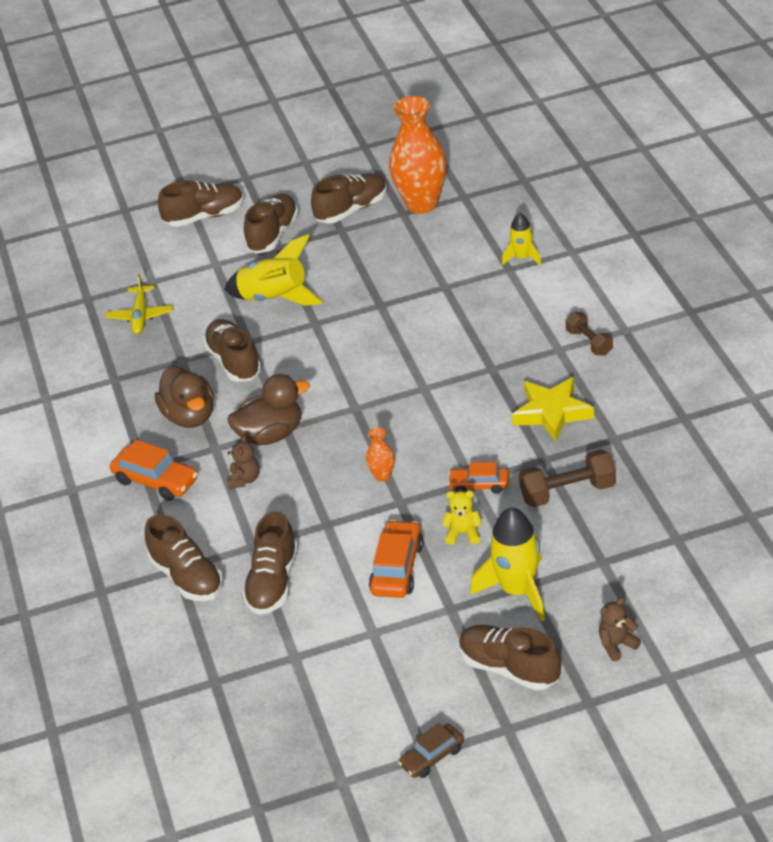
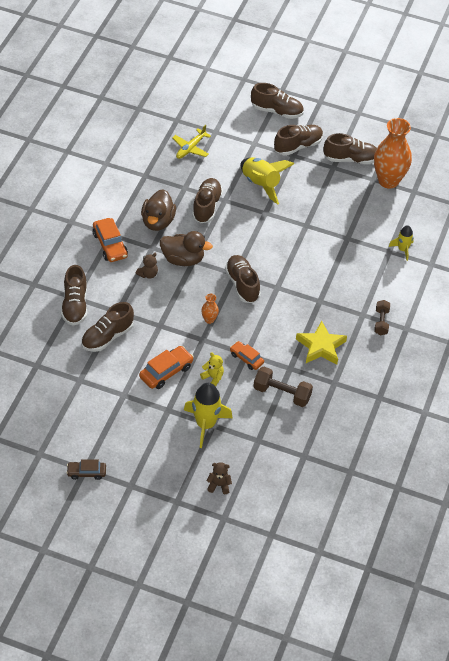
camera: 30 degrees right, 10 degrees up
brown shoe [459,625,561,690] -> brown shoe moved to [225,255,261,303]

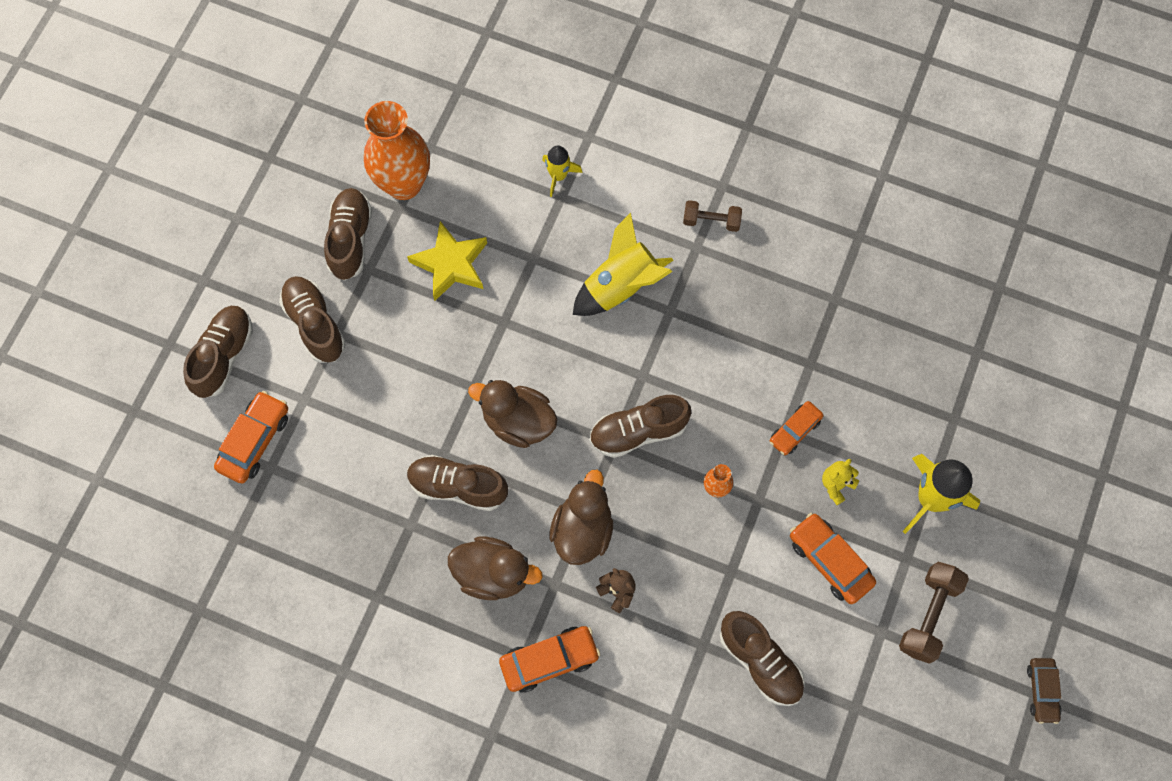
camera: 85 degrees left, 20 degrees up
brown shoe [61,265,87,326] -> none
yellow plane [172,125,211,159] -> none
brown teddy bear [207,462,232,494] -> none
yellow rocket [240,157,294,205] -> yellow rocket moved to [573,212,673,316]
brown dumbbell [253,367,313,407] -> brown dumbbell moved to [899,562,969,664]
yellow star [296,320,347,365] -> yellow star moved to [407,221,487,301]
none -> orange car [214,391,288,483]
none -> brown duck [468,380,558,448]

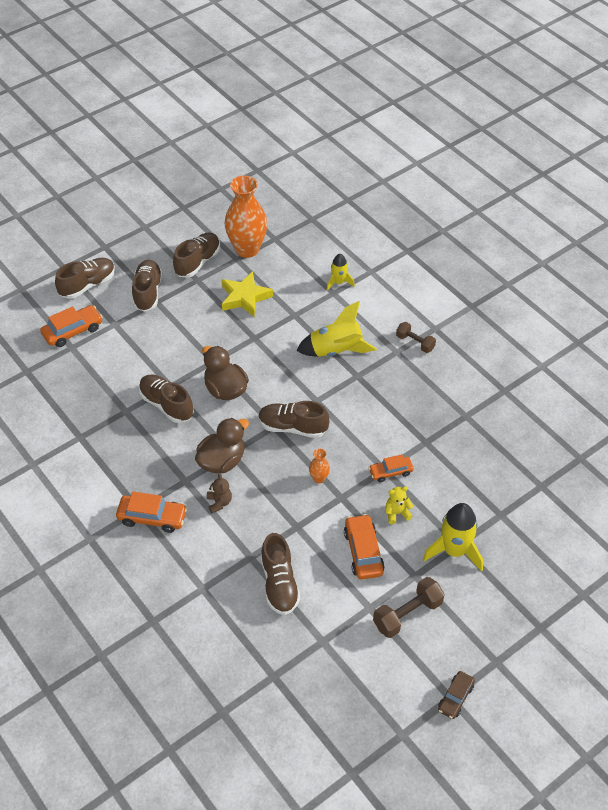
camera: 30 degrees right, 20 degrees down
brown duck [448,536,543,600] -> none

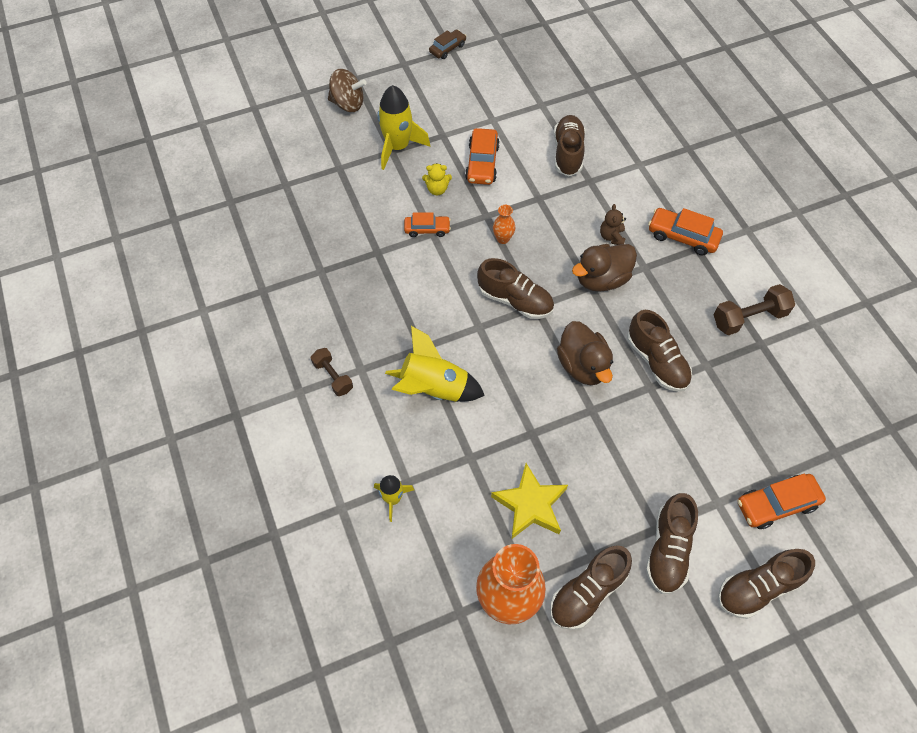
camera: 165 degrees left, 10 degrees up
brown dumbbell [373,577,445,638] -> brown dumbbell moved to [714,284,795,335]
none -> brown spinning top [328,69,367,112]

